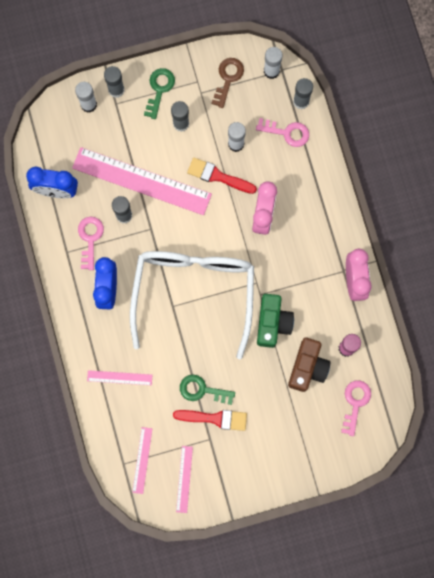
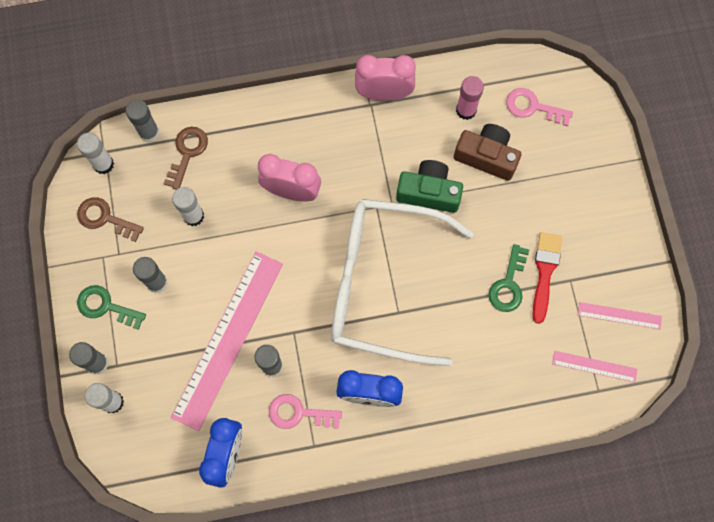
camera: 85 degrees left, 5 degrees down
pink ruler [87,370,152,385] -> none
red brush [187,158,257,194] -> none
pink key [256,118,309,147] -> brown key [164,127,208,190]

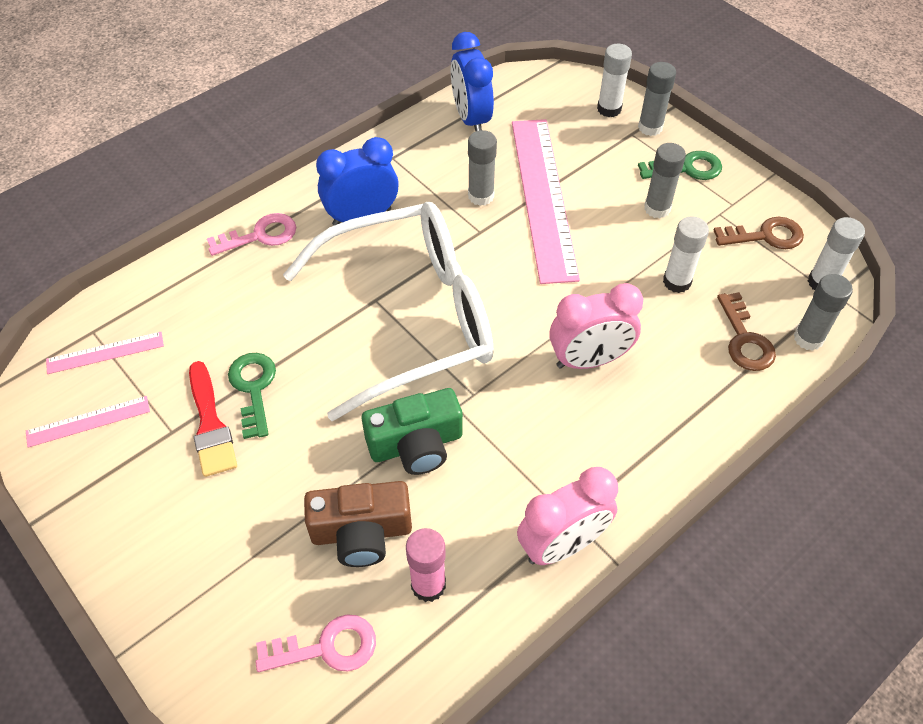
camera: 150 degrees right, 20 degrees down
pink key [269,394,342,429] -> pink key moved to [207,213,296,256]

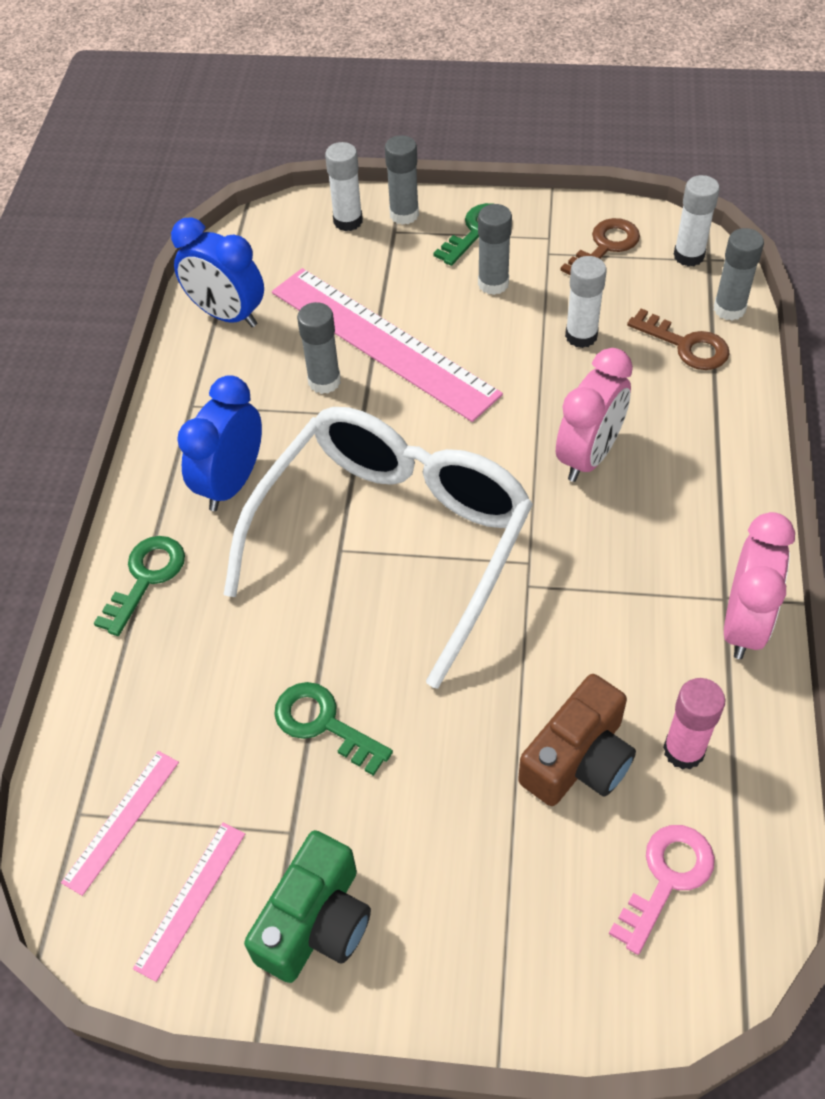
camera: 40 degrees left, 0 degrees up
red brush [189,361,237,477] -> none
pink key [207,213,296,256] -> green key [94,536,185,636]
green camera [362,388,463,475] -> green camera moved to [244,830,371,983]

